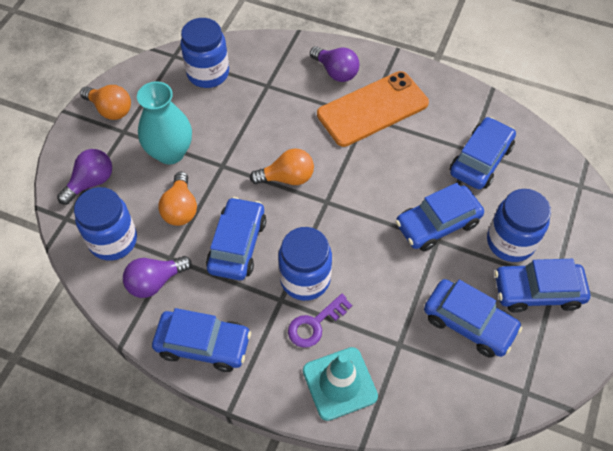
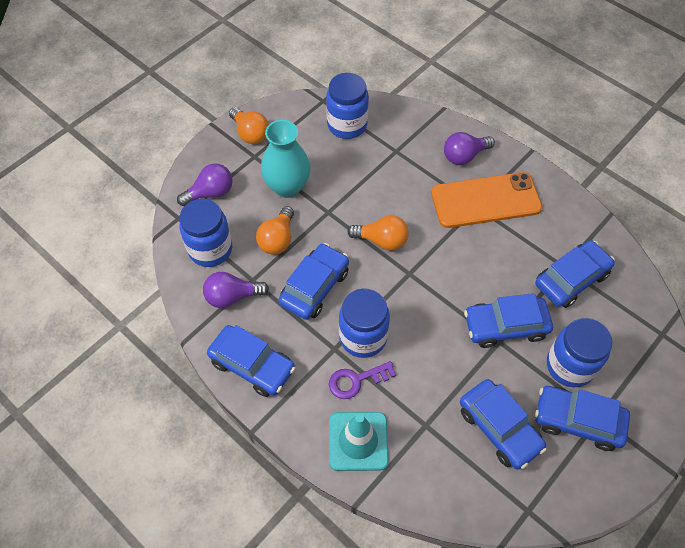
camera: 20 degrees right, 0 degrees up
purple light bulb [310,46,359,82] -> purple light bulb turned 90 degrees clockwise [444,132,495,165]

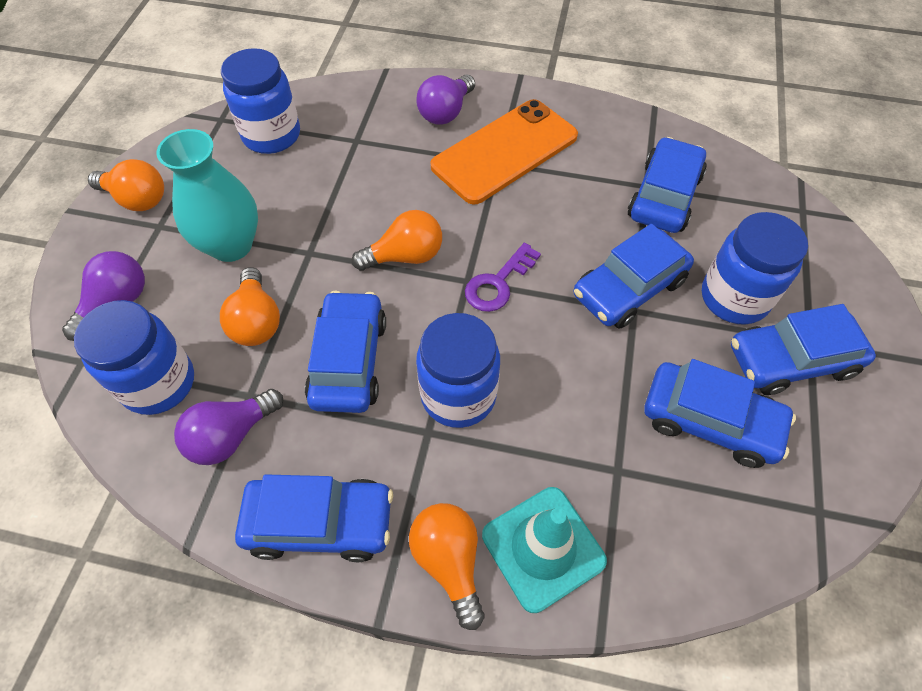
camera: 30 degrees left, 0 degrees up
purple key [329,361,396,399] -> purple key moved to [465,243,541,312]
none -> orange light bulb [409,503,484,630]

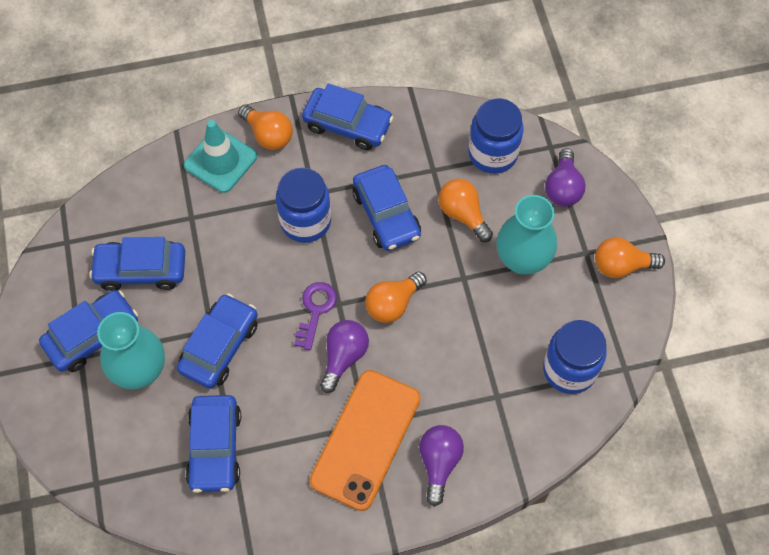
camera: 155 degrees right, 5 degrees up
purple light bulb [174,389,283,465] -> purple light bulb moved to [320,320,369,393]
blue car [235,474,393,562] -> blue car turned 135 degrees counterclockwise [302,83,394,150]
blue jar [702,212,808,325] -> turquoise vase [97,312,165,389]

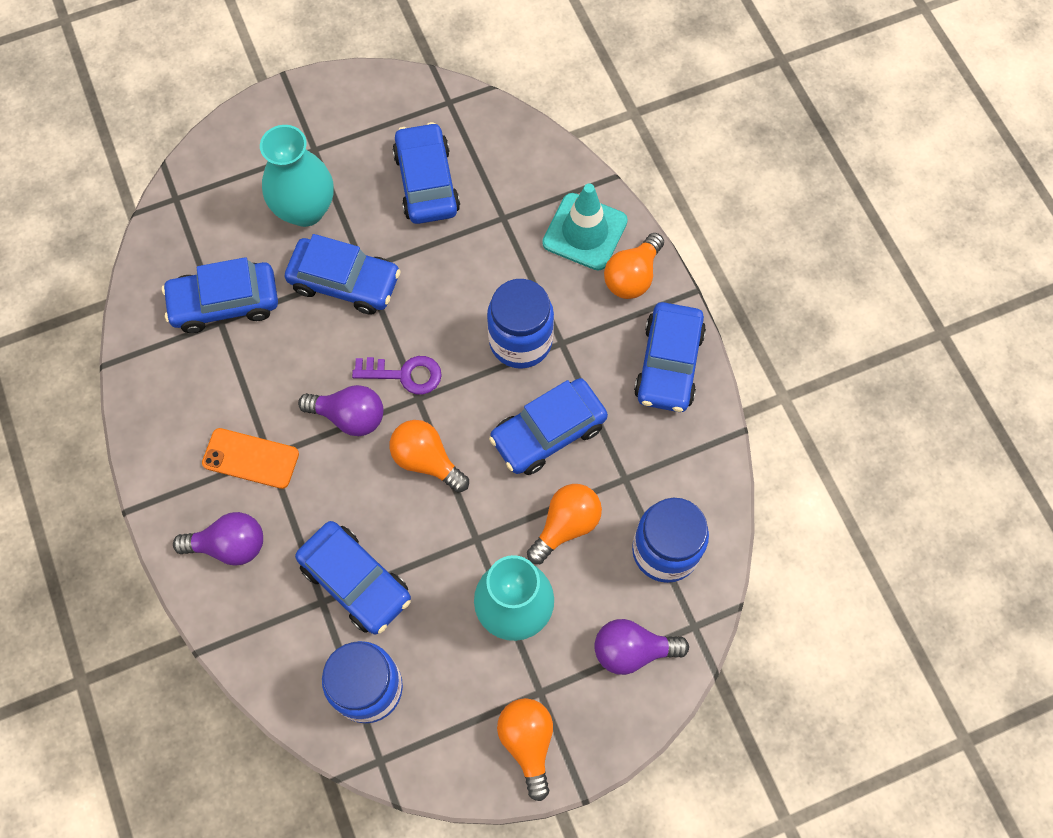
camera: 80 degrees right, 5 degrees up
blue car [39,290,138,372] -> blue car moved to [295,521,411,634]
orange phone [310,370,421,511] -> orange phone [202,428,299,489], size x0.57

